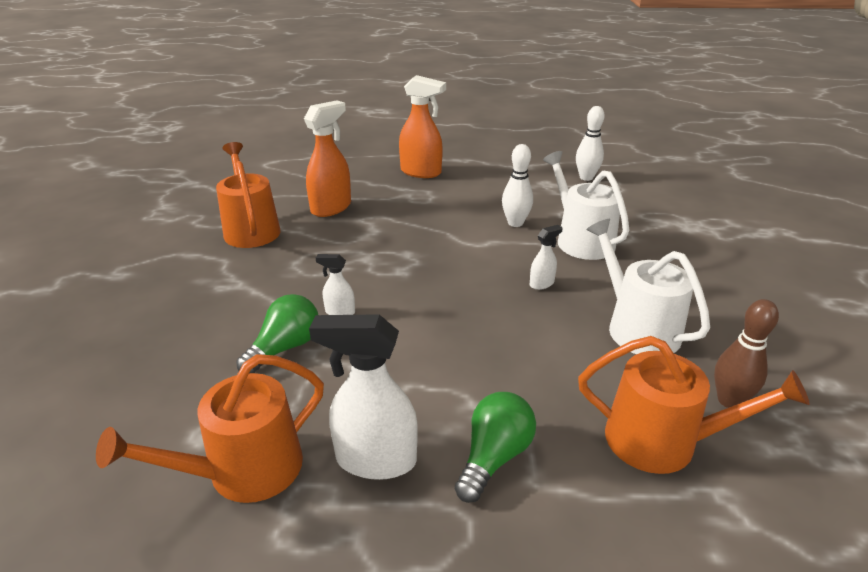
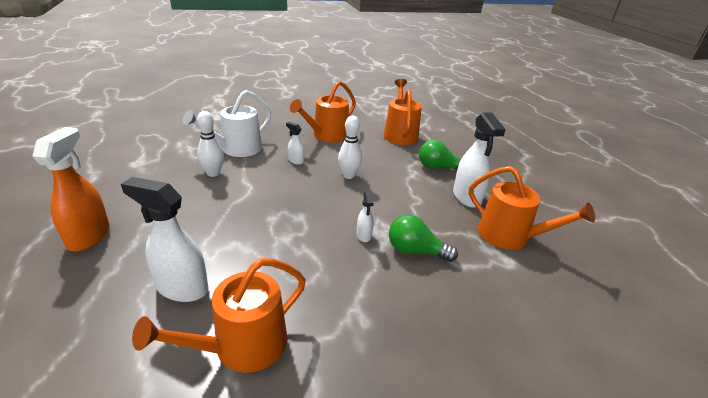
camera: 110 degrees left, 0 degrees up
orange spray bottle [304,100,351,217] -> white spray bottle [121,177,209,302]
white bowling pin [576,106,605,181] -> white bowling pin moved to [338,116,362,179]
white watering can [586,219,710,354] -> orange watering can [290,81,356,143]
brown bowling pin [714,299,779,408] -> none

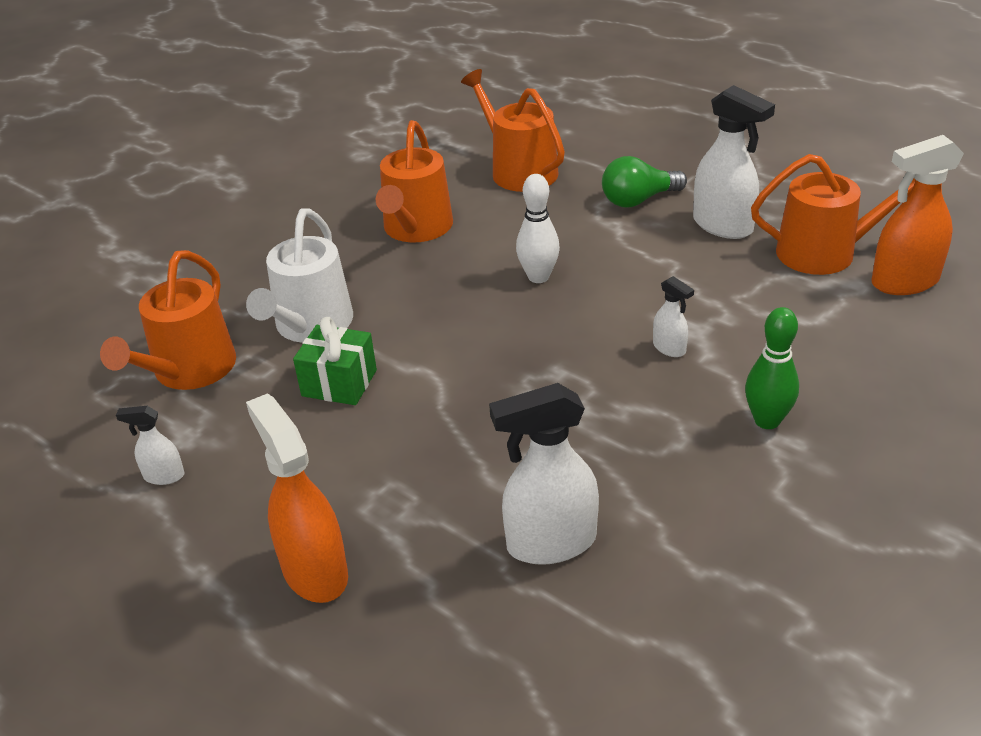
camera: 30 degrees left, 5 degrees up
orange watering can [132,258,306,373] -> orange watering can moved to [100,250,236,390]
white bowling pin [197,111,224,177] -> green gift [293,317,377,405]
white spray bottle [286,122,304,165] -> white spray bottle moved to [116,406,185,485]
green light bulb [389,215,458,262] -> none
none -> green bowling pin [745,307,799,429]
none -> orange spray bottle [871,135,964,295]

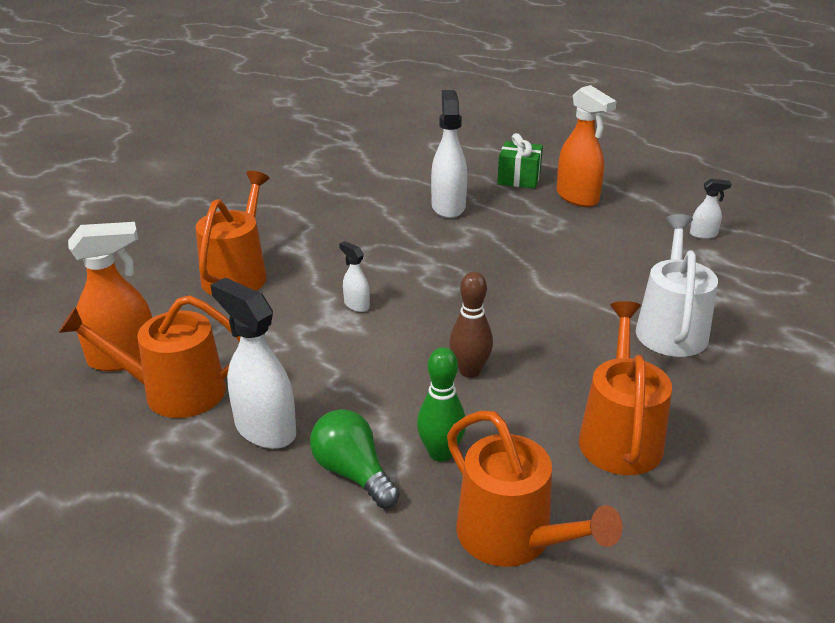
camera: 175 degrees right, 5 degrees down
orange watering can [100,250,236,390] -> orange watering can moved to [196,171,269,295]
green gift [293,317,377,405] -> green gift moved to [497,133,543,189]
white spray bottle [489,383,599,565] -> white spray bottle turned 75 degrees counterclockwise [431,90,467,218]
white bowling pin [516,174,560,283] -> brown bowling pin [449,272,493,378]
green light bulb [602,156,687,207] -> green light bulb turned 105 degrees counterclockwise [310,409,400,508]
green bowling pin [745,307,799,429] -> green bowling pin moved to [417,347,466,462]

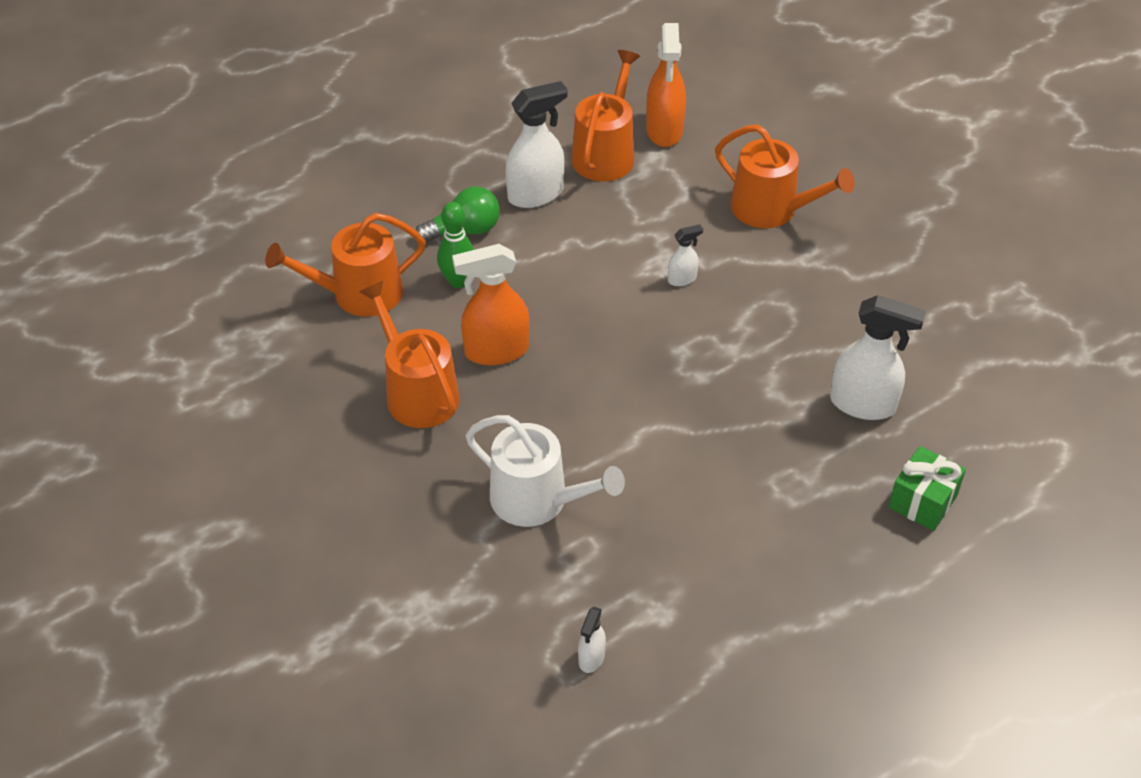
camera: 110 degrees right, 15 degrees up
brown bowling pin [449,272,493,378] -> none
orange spray bottle [557,85,617,207] -> orange spray bottle moved to [452,244,529,365]
orange watering can [579,301,672,475] -> orange watering can turned 150 degrees counterclockwise [359,281,460,428]
white spray bottle [690,179,731,239] -> white spray bottle moved to [578,606,606,673]

